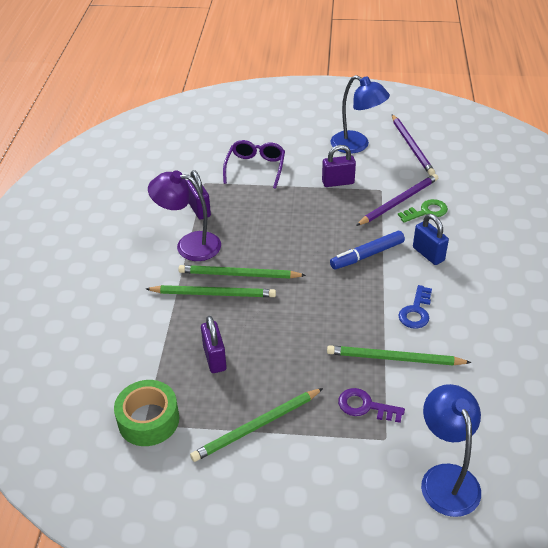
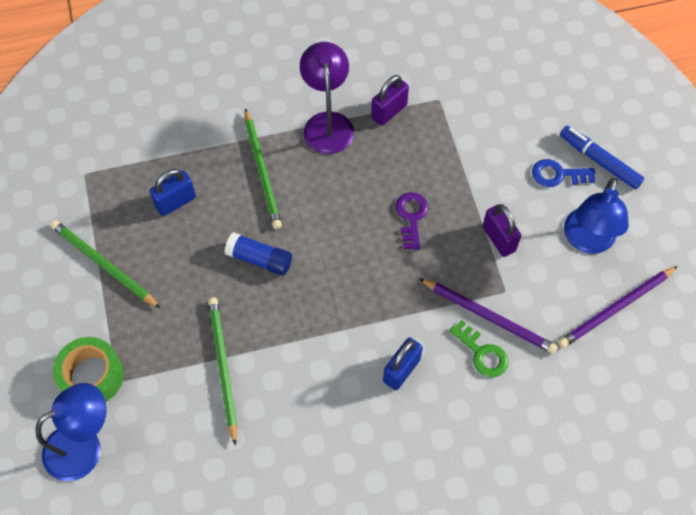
camera: 70 degrees right, 20 degrees up
green tape [114,380,179,446] -> green tape moved to [53,337,124,402]
green pencil [178,265,306,279] -> none
purple padlock [201,316,227,373] -> blue padlock [150,169,196,216]
purple glasses [223,140,285,189] -> none
blue marker [330,231,405,269] -> blue marker moved to [560,126,644,190]
purple key [338,388,405,423] -> purple key moved to [395,192,428,250]
blue key [398,285,432,329] -> blue key moved to [532,159,595,187]
none -> blue glue stick [224,232,292,276]

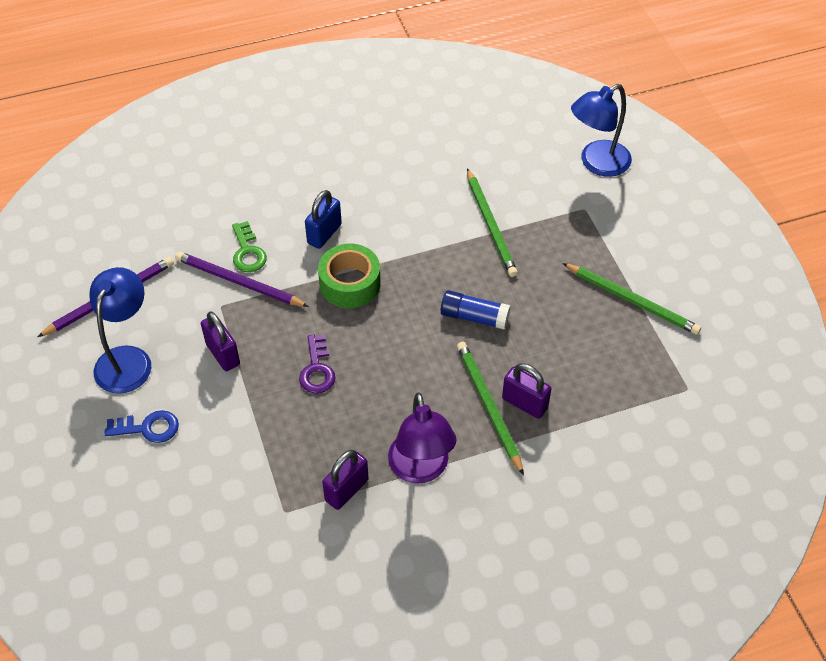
camera: 175 degrees right, 10 degrees down
green tape [53,337,124,402] -> green tape moved to [318,244,381,308]
blue padlock [150,169,196,216] -> none
green key [449,320,508,377] -> green key turned 150 degrees counterclockwise [232,221,267,272]
blue marker [560,126,644,190] -> none
none -> purple padlock [502,363,551,419]

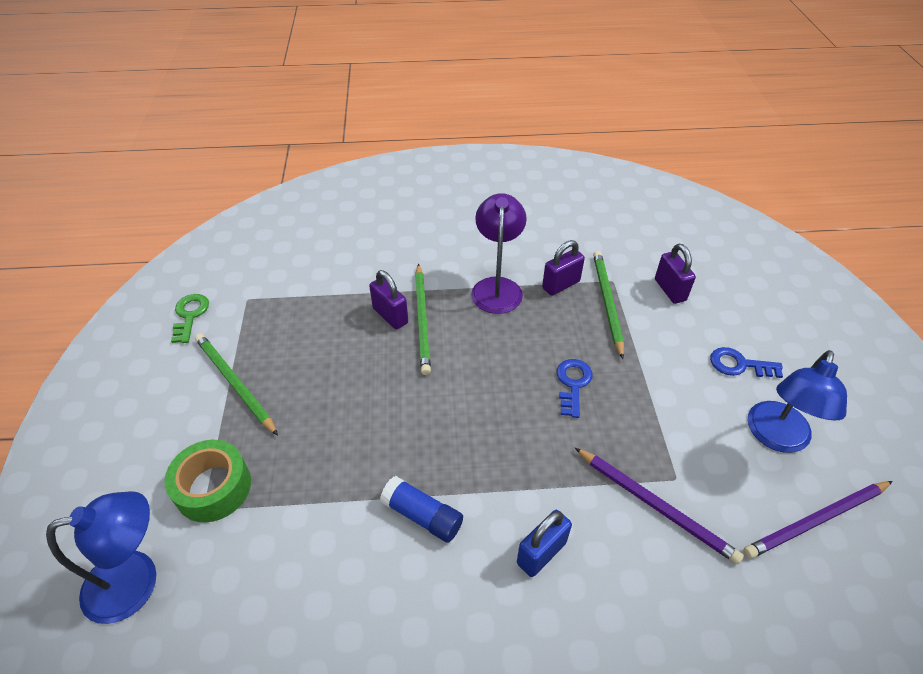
camera: 165 degrees left, 5 degrees down
purple padlock [201,311,240,371] -> purple padlock moved to [655,244,696,304]
green key [232,221,267,272] -> green key moved to [171,294,209,343]
purple key [299,335,335,393] -> blue key [557,359,593,418]
green tape [318,244,381,308] -> green tape moved to [164,440,251,522]
blue glue stick [441,290,511,330] -> blue glue stick moved to [380,476,463,543]
green pencil [467,168,518,277] -> green pencil moved to [593,251,624,359]

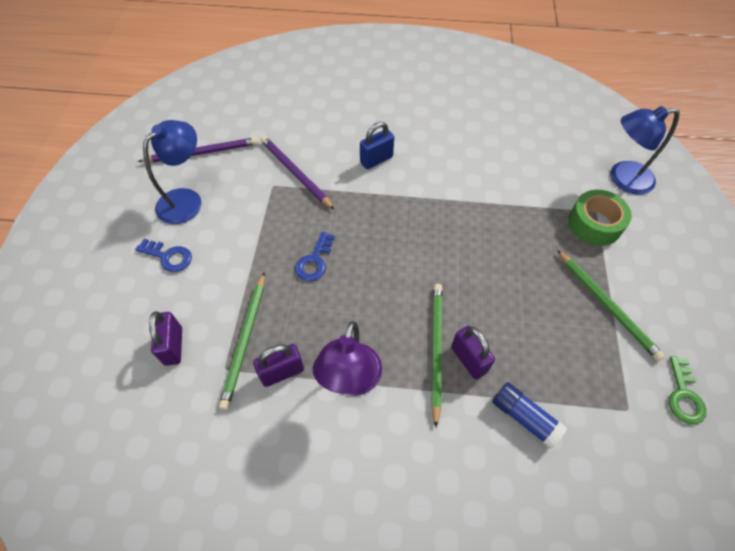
camera: 170 degrees left, 10 degrees up
blue glue stick [380,476,463,543] -> blue glue stick moved to [492,382,567,449]

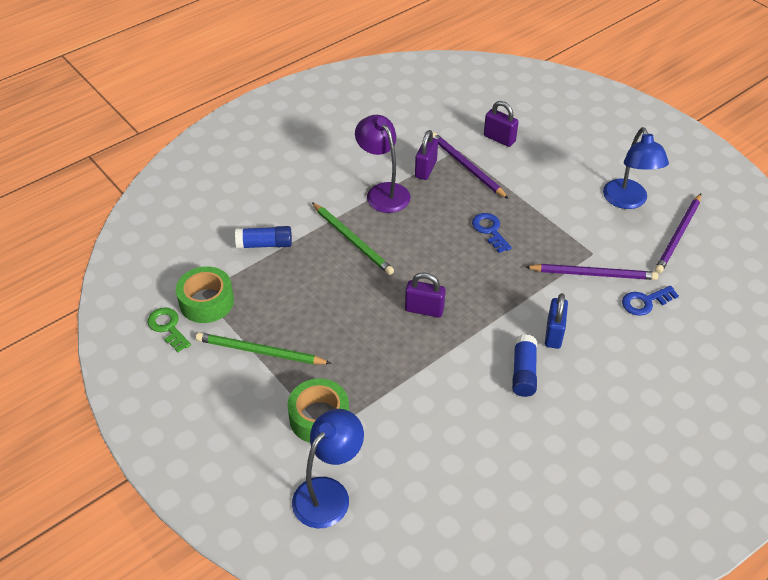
camera: 135 degrees right, 10 degrees down
blue key [135,239,192,272] -> blue key moved to [622,286,679,316]
green pencil [219,273,265,410] -> purple pencil [433,132,509,199]
purple padlock [451,326,495,379] -> purple padlock moved to [405,272,446,318]
none -> green tape [176,266,234,323]
none -> blue glue stick [512,334,537,397]

